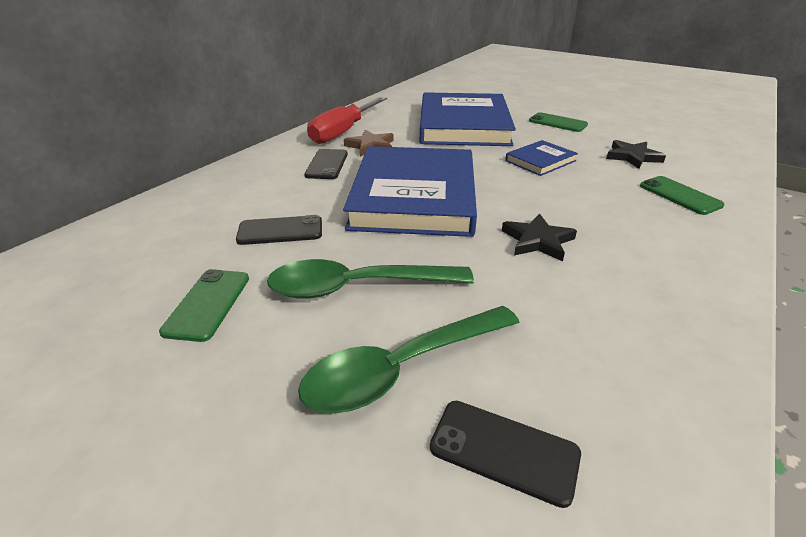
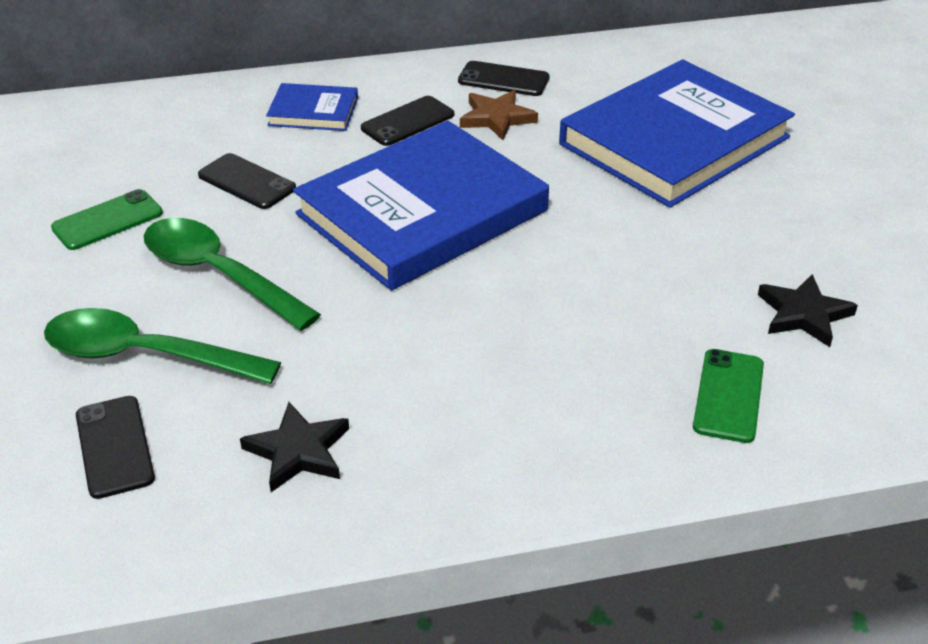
camera: 45 degrees right, 5 degrees up
red screwdriver [307,97,387,144] -> black phone [458,61,550,96]
black star [502,213,577,261] -> black star moved to [240,402,349,492]
blue book [505,140,578,176] -> blue book moved to [266,83,358,131]
green phone [529,112,588,132] -> none

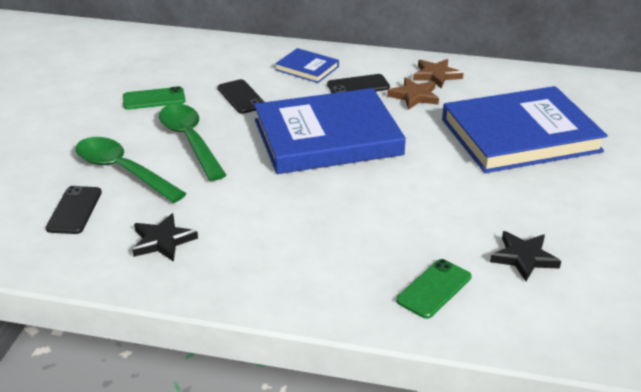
camera: 25 degrees right, 5 degrees down
black phone [458,61,550,96] -> brown star [413,59,463,88]

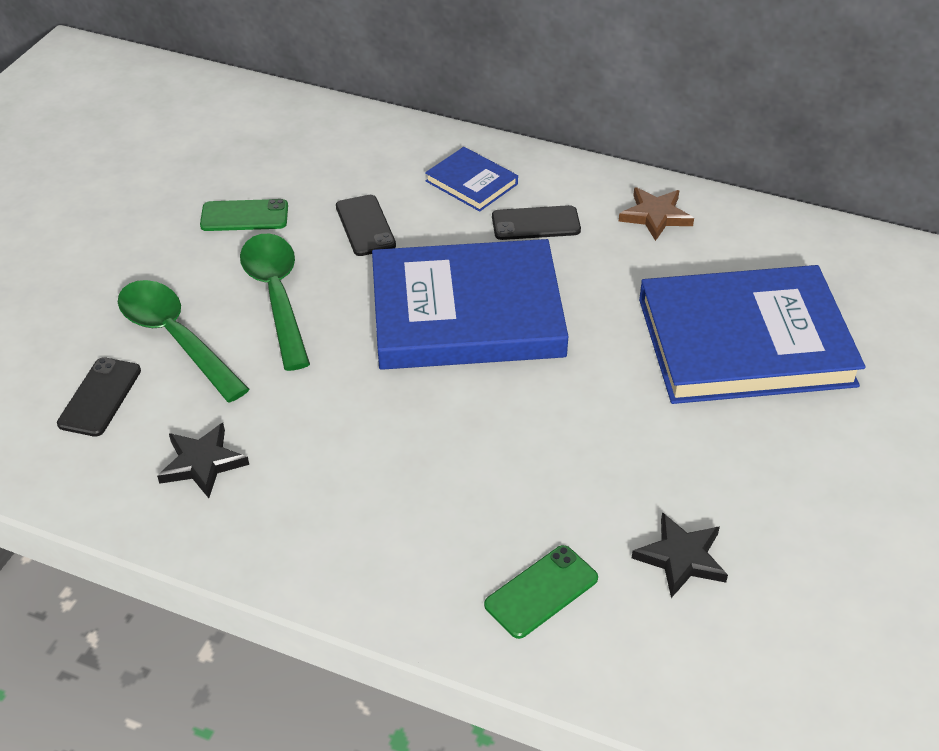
camera: 10 degrees right, 10 degrees up
brown star [387,77,439,110] -> none

